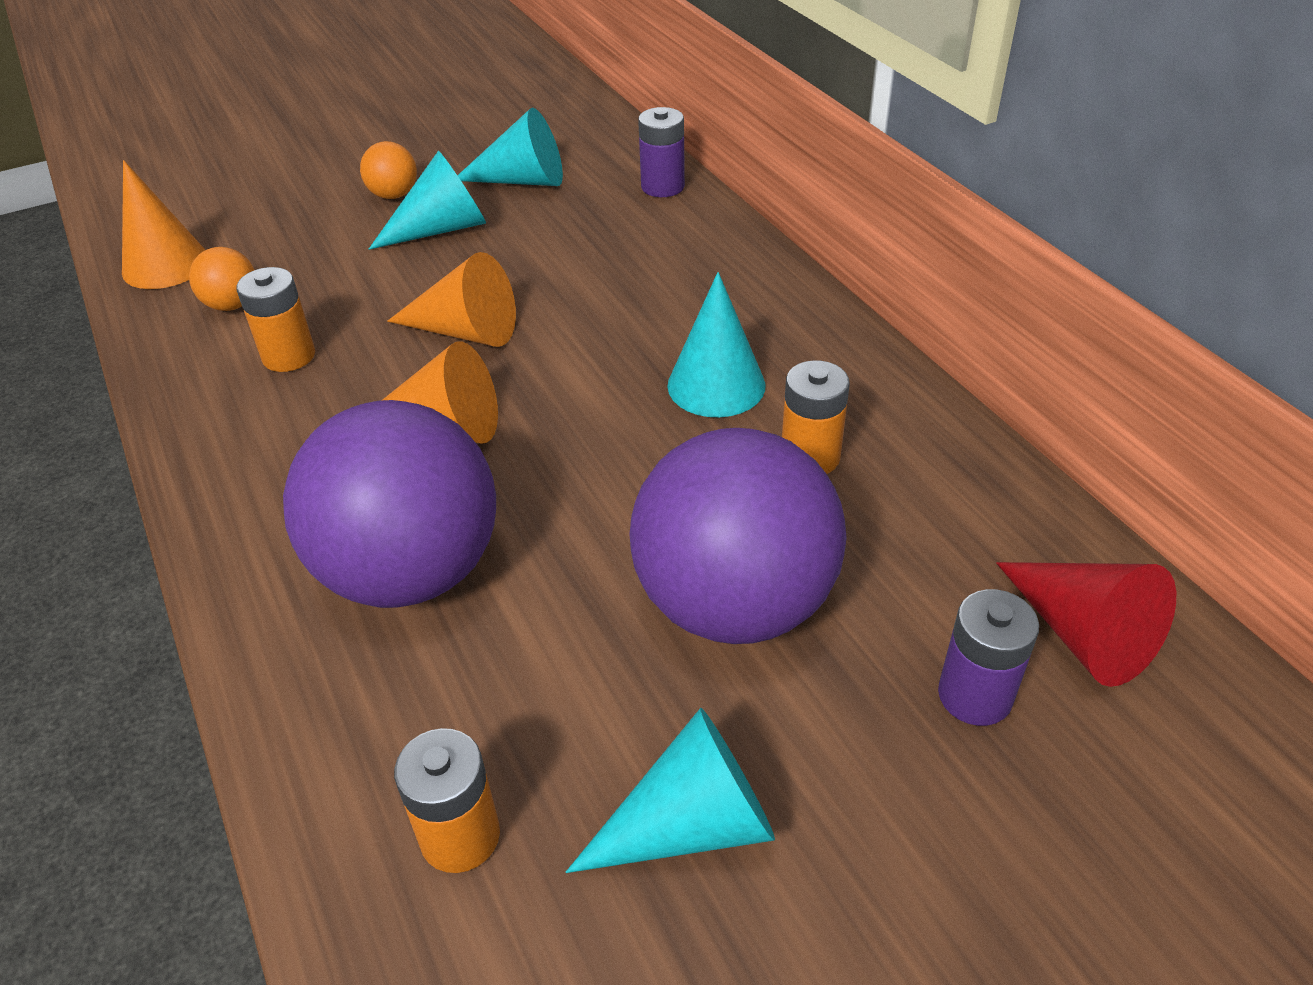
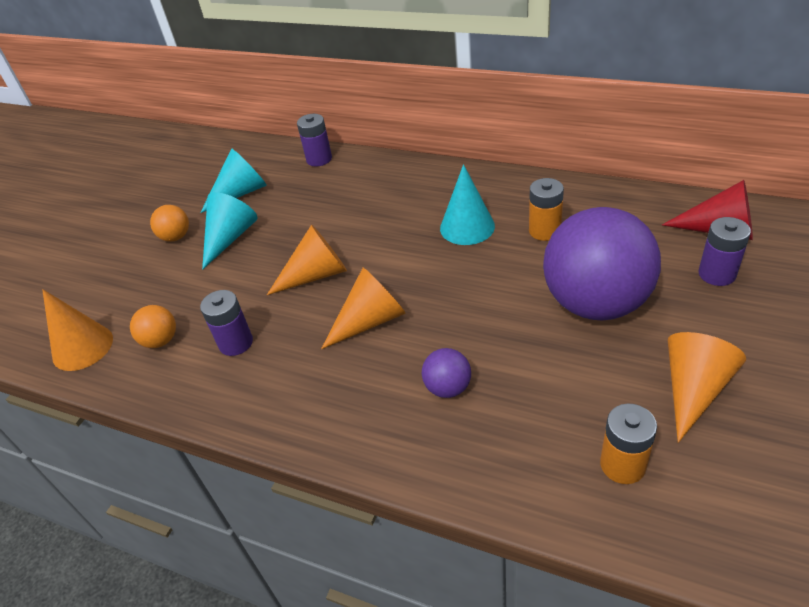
camera: 35 degrees left, 0 degrees up
orange battery [236,267,315,372] -> purple battery [200,290,253,356]
purple ball [283,400,496,608] -> purple ball [422,348,471,398], size x0.42
turquoise cone [566,708,775,873] -> orange cone [668,332,746,443]

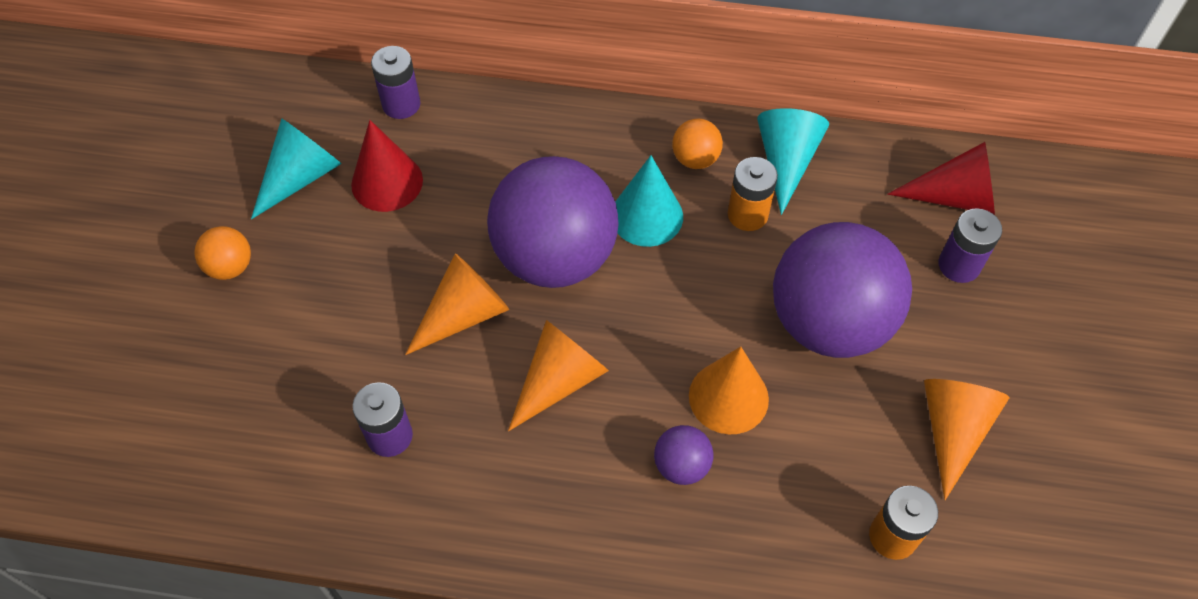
camera: 20 degrees left, 15 degrees up
orange cone [42,289,113,371] -> orange cone moved to [689,347,769,434]
orange ball [130,305,176,348] -> orange ball moved to [672,119,723,169]
turquoise cone [202,192,258,270] -> turquoise cone moved to [757,108,829,215]
none -> red cone [351,120,423,212]
none -> purple ball [487,156,619,288]

